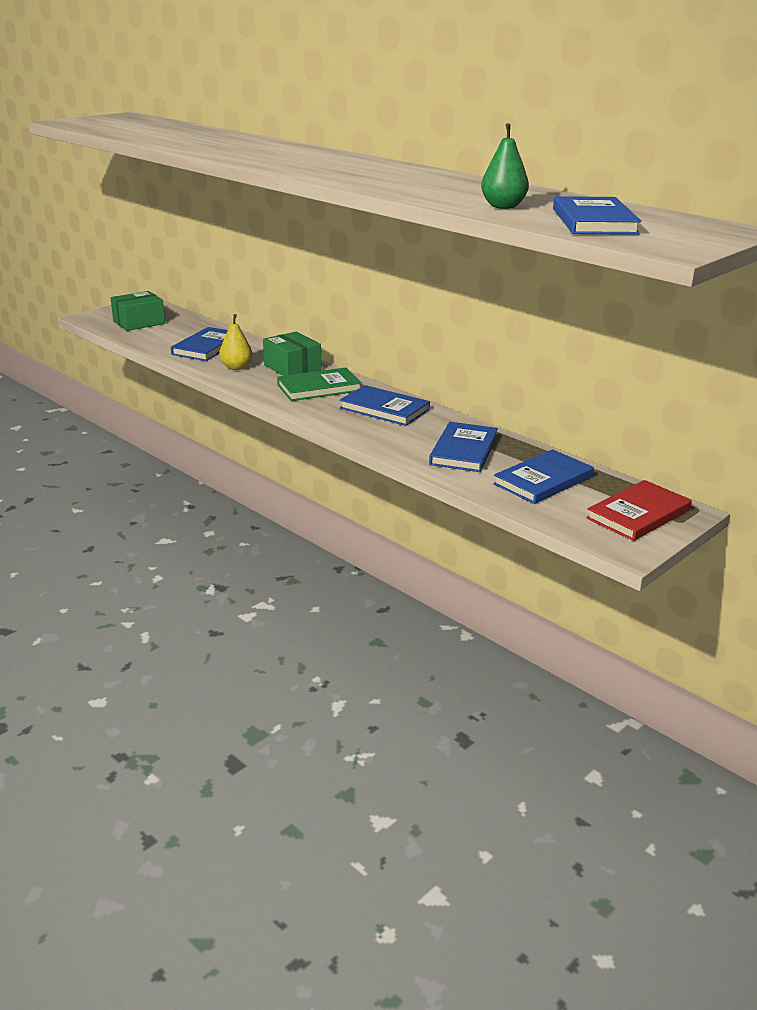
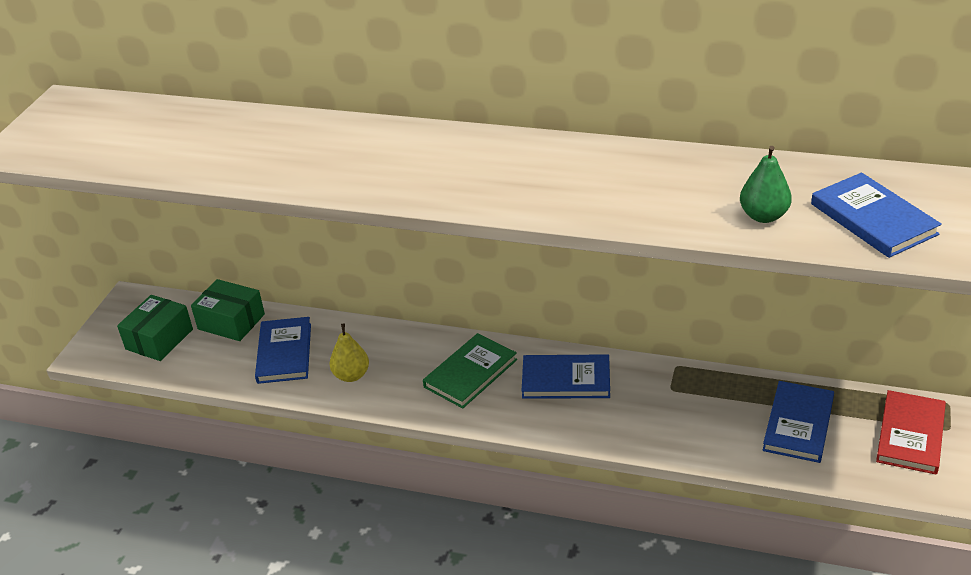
camera: 25 degrees left, 10 degrees up
green box [263,332,321,376] -> green box moved to [191,279,265,341]
blue book [429,422,498,472] -> none

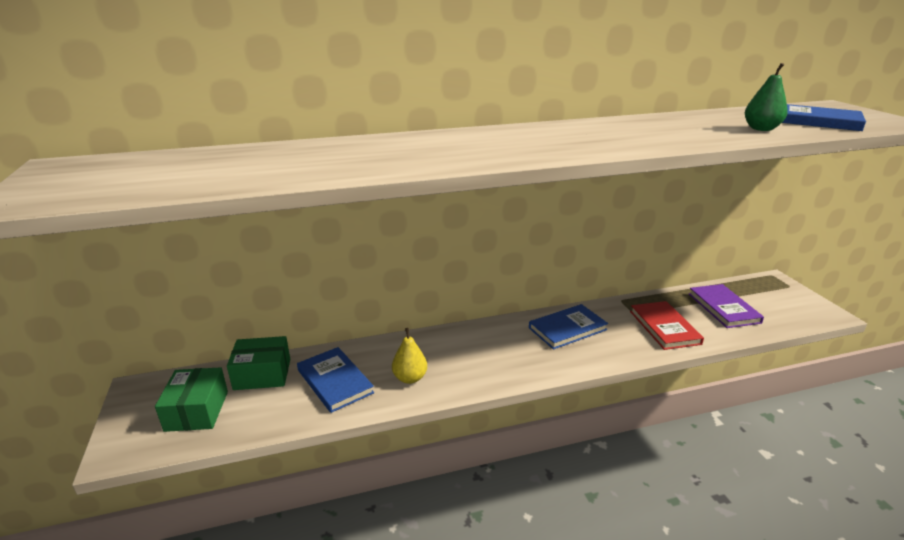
camera: 35 degrees left, 10 degrees down
green book [423,333,517,408] -> none
blue book [763,381,834,463] -> purple book [689,284,764,328]
red book [876,390,946,474] -> red book moved to [630,301,704,350]

